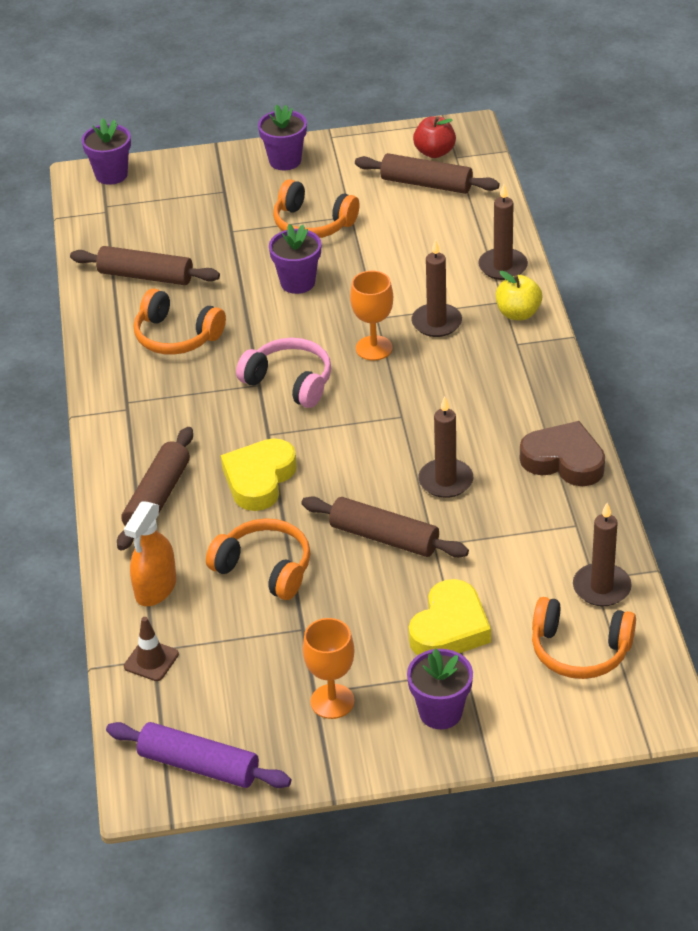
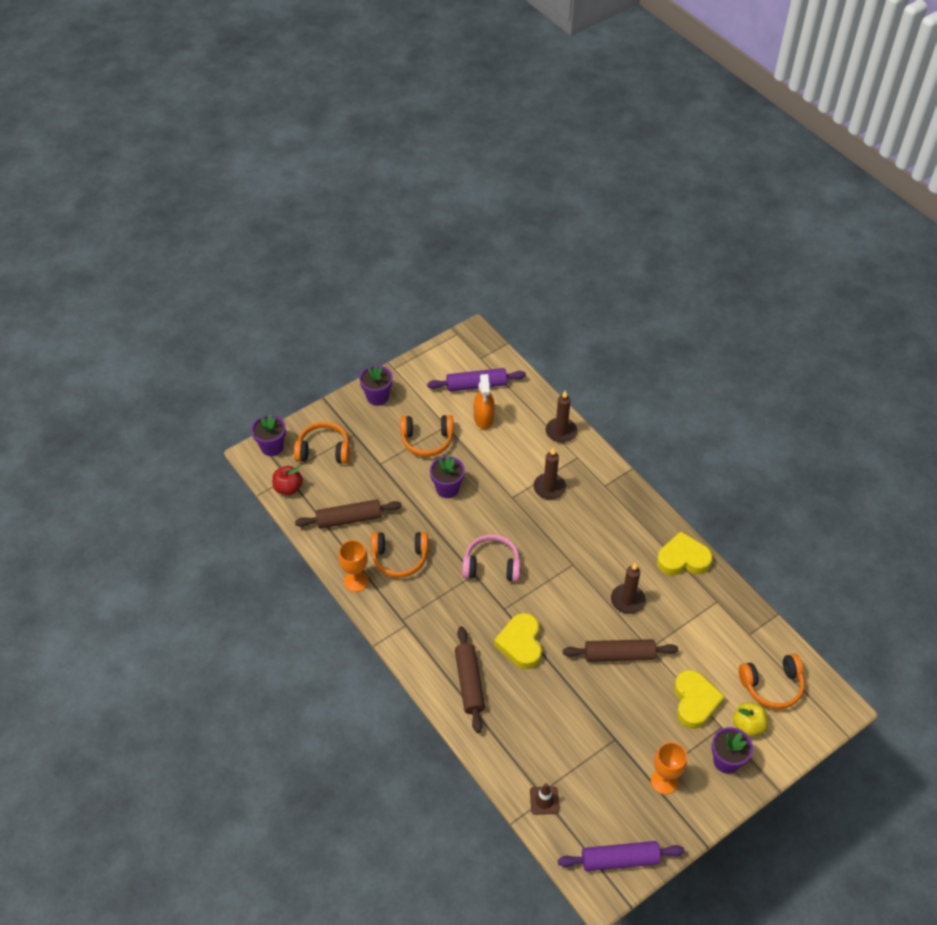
camera: 30 degrees left, 10 degrees up
orange spray bottle [124,501,177,606] -> orange spray bottle moved to [474,374,495,429]
orange headphones [206,518,310,600] -> orange headphones moved to [294,422,350,464]
orange goblet [350,271,393,361] -> orange goblet moved to [338,540,369,592]
brown rolling pin [355,153,500,194] -> purple rolling pin [427,368,526,392]
red apple [413,116,456,158] -> red apple moved to [272,466,303,495]
yellow apple [496,271,542,320] -> yellow apple moved to [733,702,768,737]
brown heart [520,421,605,486] -> yellow heart [657,531,712,576]
brown candle [573,503,632,606] -> none

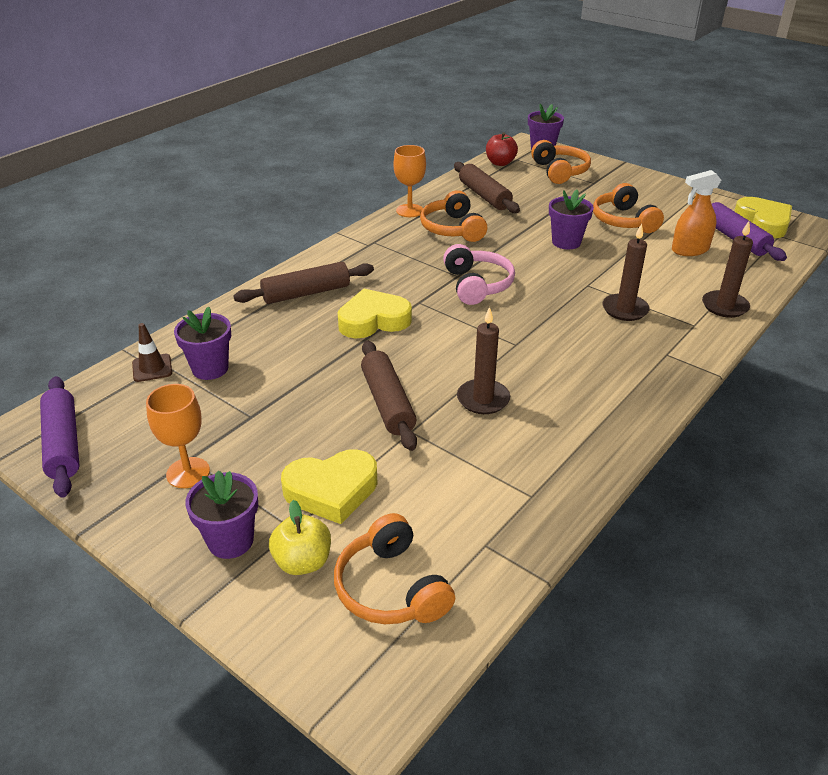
camera: 75 degrees right, 15 degrees down
purple flower pot [359,365,393,406] -> purple flower pot moved to [174,307,231,380]
yellow heart [657,531,712,576] -> yellow heart moved to [734,197,792,238]

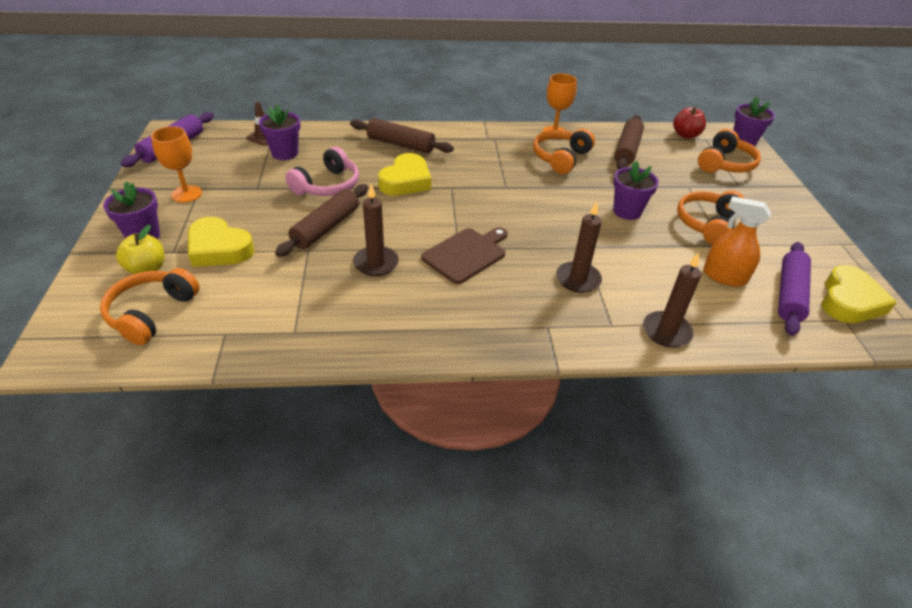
camera: 45 degrees right, 5 degrees up
yellow heart [338,289,412,338] -> yellow heart turned 90 degrees clockwise [378,153,431,196]
pink headphones [443,244,515,305] -> pink headphones moved to [285,147,359,196]
none -> brown cutting board [421,227,508,284]

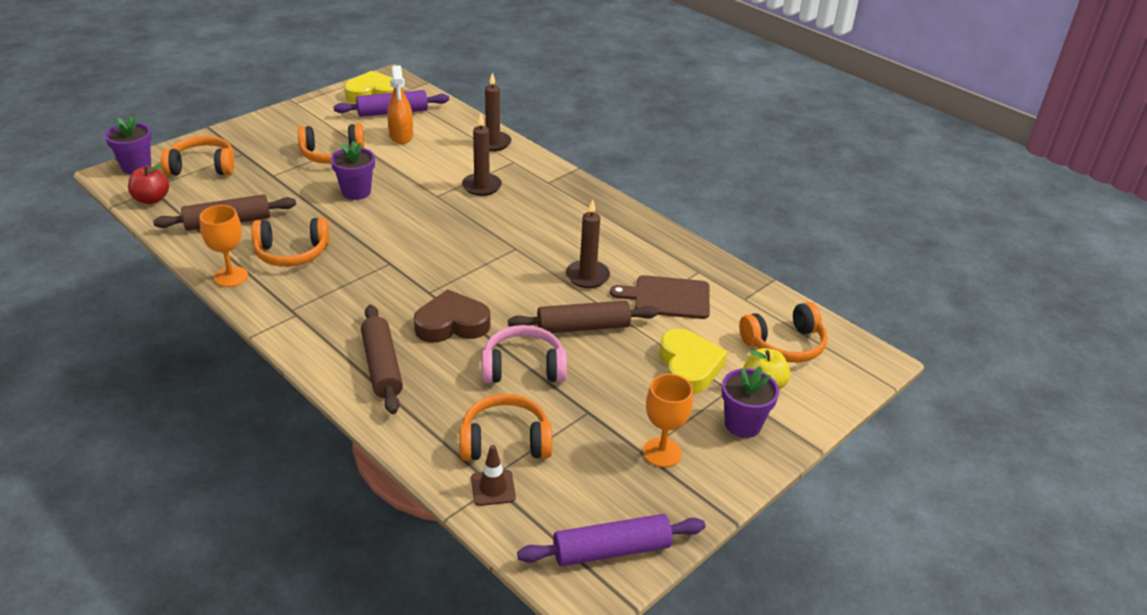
camera: 130 degrees left, 5 degrees down
purple flower pot [259,105,300,160] -> orange headphones [460,394,552,461]
yellow heart [378,153,431,196] -> brown heart [414,289,490,343]
brown cutting board [421,227,508,284] -> brown cutting board moved to [610,275,710,319]

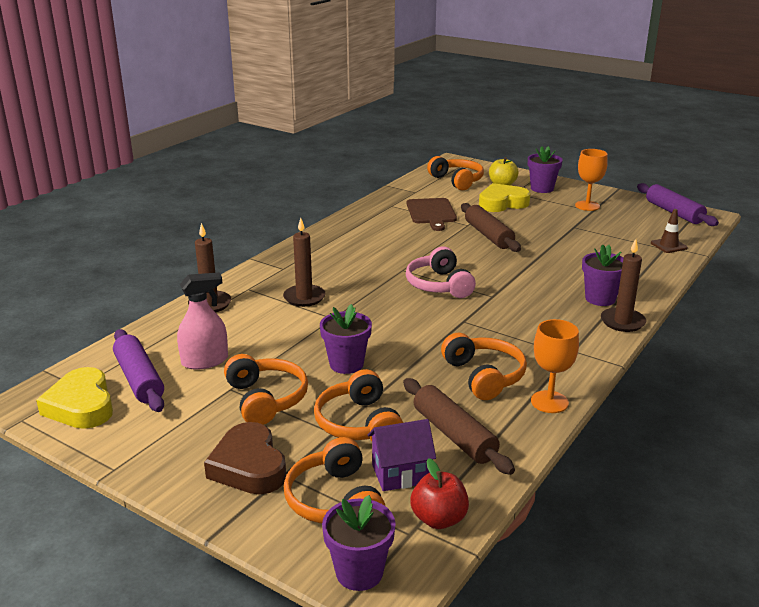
camera: 100 degrees left, 10 degrees down
brown rolling pin [361,305,403,414] -> purple flower pot [582,245,624,306]
orange spray bottle [387,66,413,144] -> pink spray bottle [177,272,228,370]
brown heart [414,289,490,343] -> brown heart moved to [204,422,286,495]
orange headphones [460,394,552,461] -> orange headphones moved to [314,369,403,441]
pink headphones [482,325,567,383] -> pink headphones moved to [406,247,476,298]
brown candle [566,199,610,288] -> brown candle moved to [601,239,646,332]
none -> purple house [368,419,436,491]

